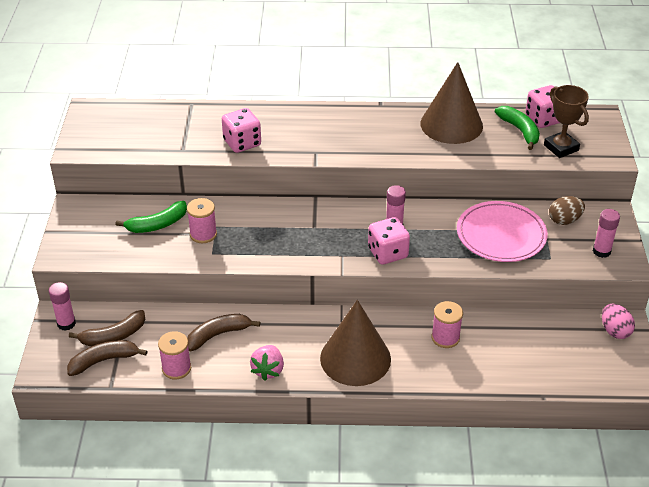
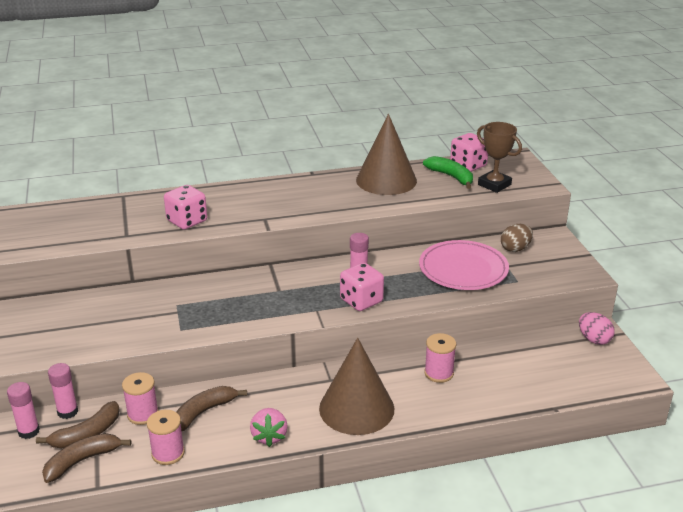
camera: 15 degrees left, 10 degrees down
green banana [115,201,187,233] -> none
pink spool [187,198,217,243] -> pink spool moved to [122,372,159,425]
pink glue stick [593,209,620,258] -> pink glue stick moved to [48,363,78,419]

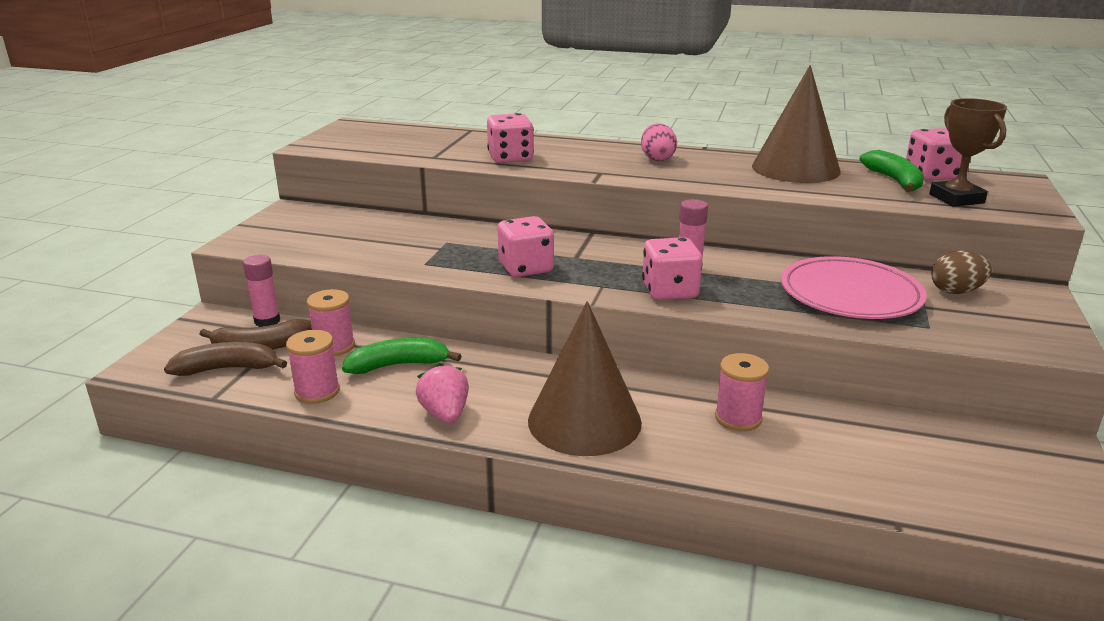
camera: 30 degrees right, 5 degrees down
pink glue stick [7,382,40,439] -> none
brown banana [176,386,247,432] -> green banana [342,338,461,374]
pink strawberry [250,408,288,447] -> pink strawberry turned 135 degrees clockwise [416,363,469,423]
pink egg [579,312,615,345] -> pink egg moved to [641,123,677,161]
none -> pink dice [498,216,554,277]

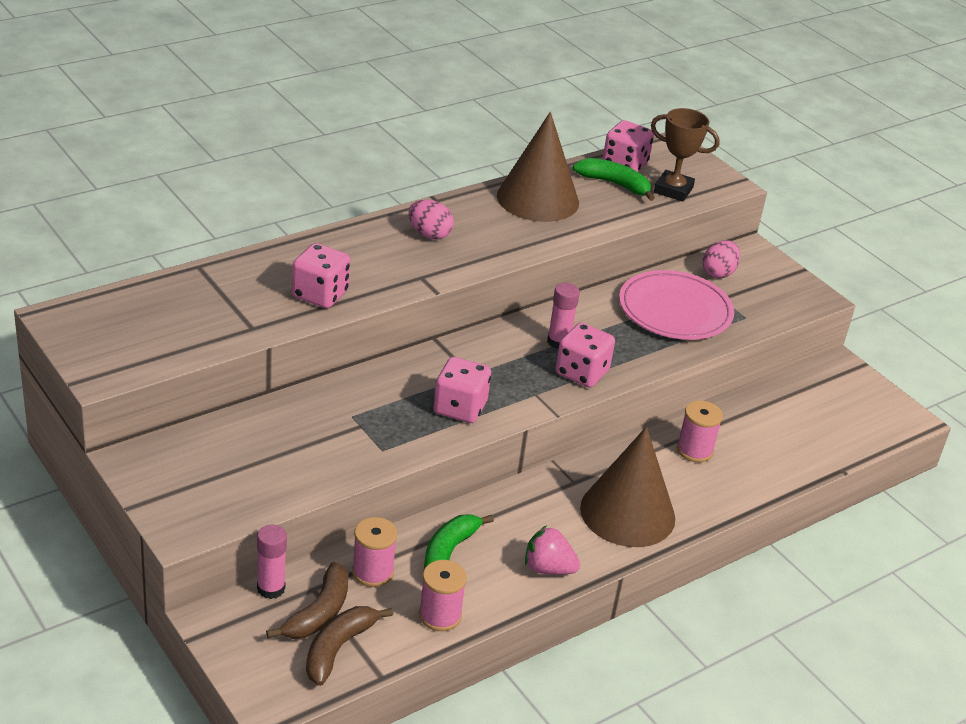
camera: 55 degrees left, 10 degrees up
brown egg [931,251,992,294] -> pink egg [703,240,740,278]

